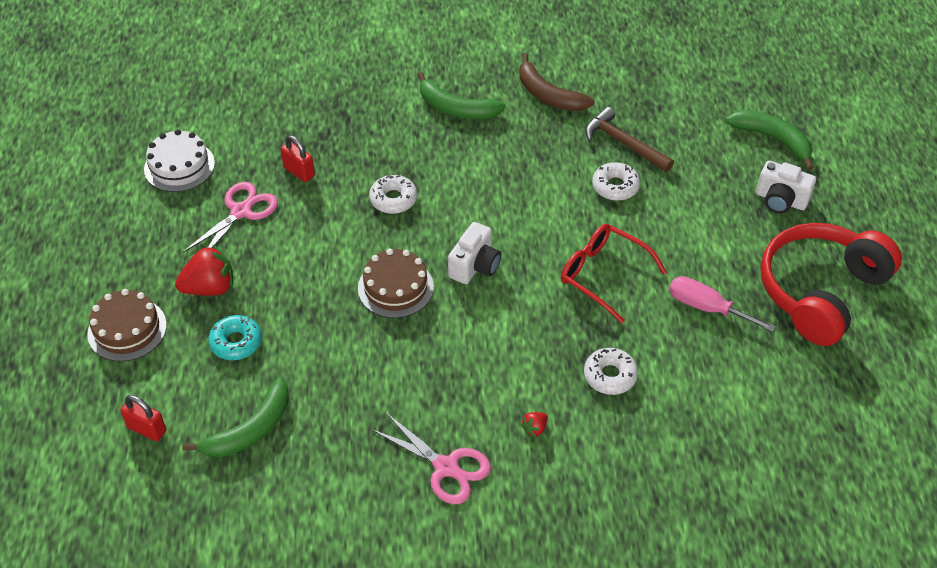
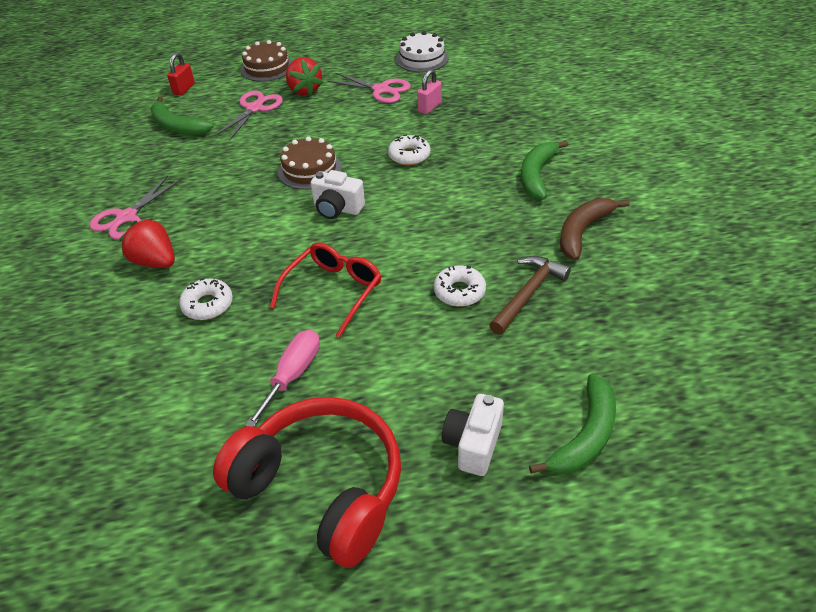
camera: 85 degrees right, 5 degrees down
turquoise donut [208,315,262,360] -> pink scissors [214,90,283,141]
red padlock [281,135,315,182] -> pink padlock [417,69,442,114]
red strawberry [521,412,548,437] -> red strawberry [119,218,175,268], size x2.16

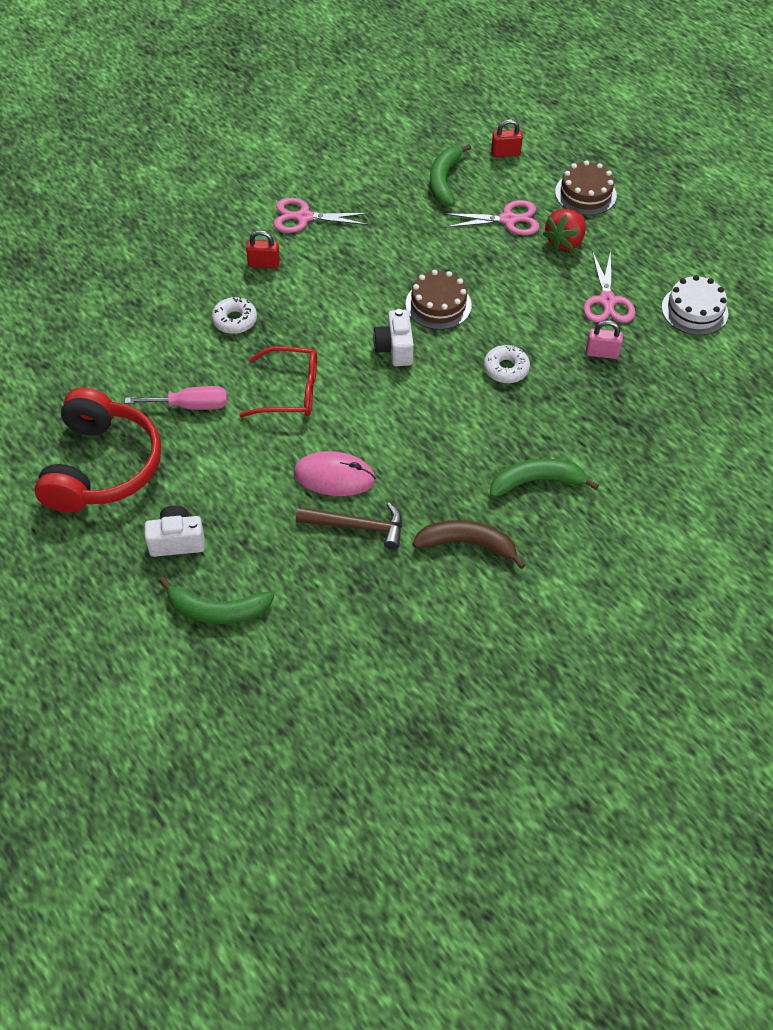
camera: 60 degrees right, 10 degrees up
red strawberry [119,218,175,268] -> red padlock [246,230,280,269]
white donut [434,265,486,307] -> pink mouse [294,451,376,496]

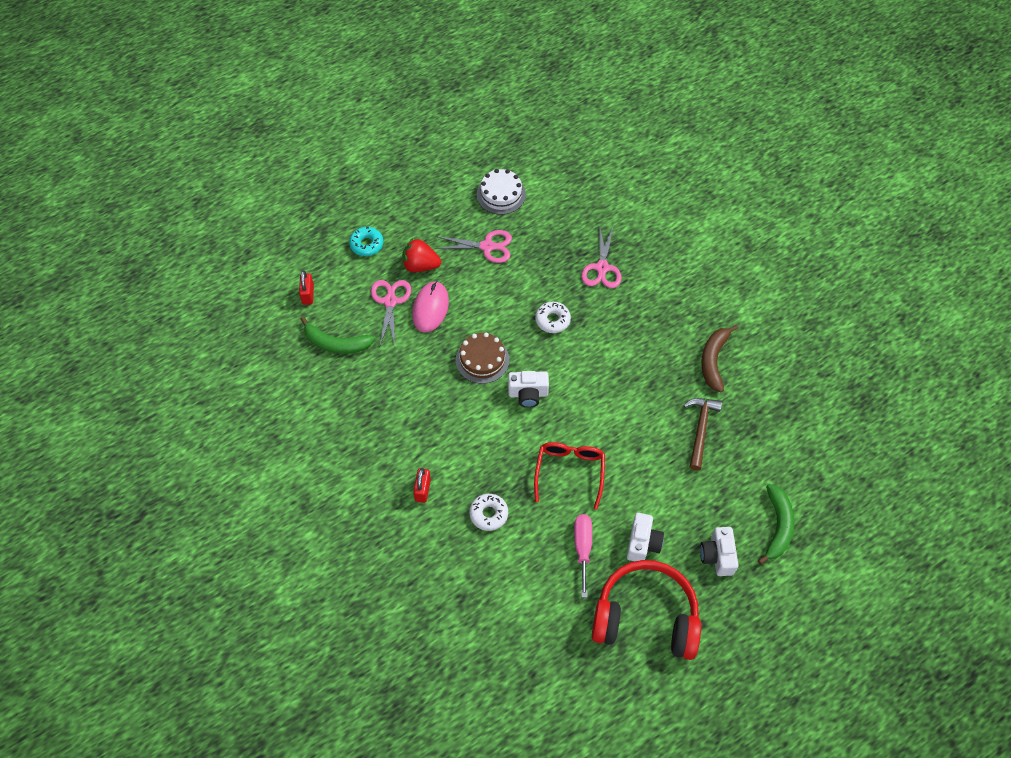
camera: 85 degrees left, 5 degrees up
pink scissors [273,198,370,233] -> pink scissors moved to [581,224,622,288]
pink mouse [294,451,376,496] -> pink mouse moved to [412,281,449,332]
green banana [490,459,599,498] -> none
red strawberry [543,209,586,251] -> red strawberry turned 150 degrees clockwise [402,238,441,272]
brown cake [555,160,617,215] -> turquoise donut [349,226,383,256]
pink padlock [586,320,623,359] -> none
none -> white camera [627,513,664,561]

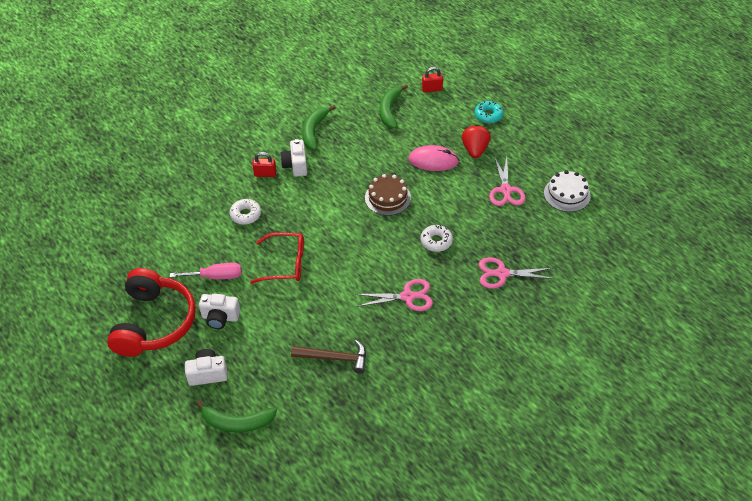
camera: 85 degrees right, 10 degrees down
pink scissors [371,280,411,346] -> pink scissors moved to [355,279,433,311]
white camera [508,371,549,408] -> white camera moved to [280,139,307,177]
brown banana [701,324,738,392] -> none
none -> green banana [302,105,336,150]

